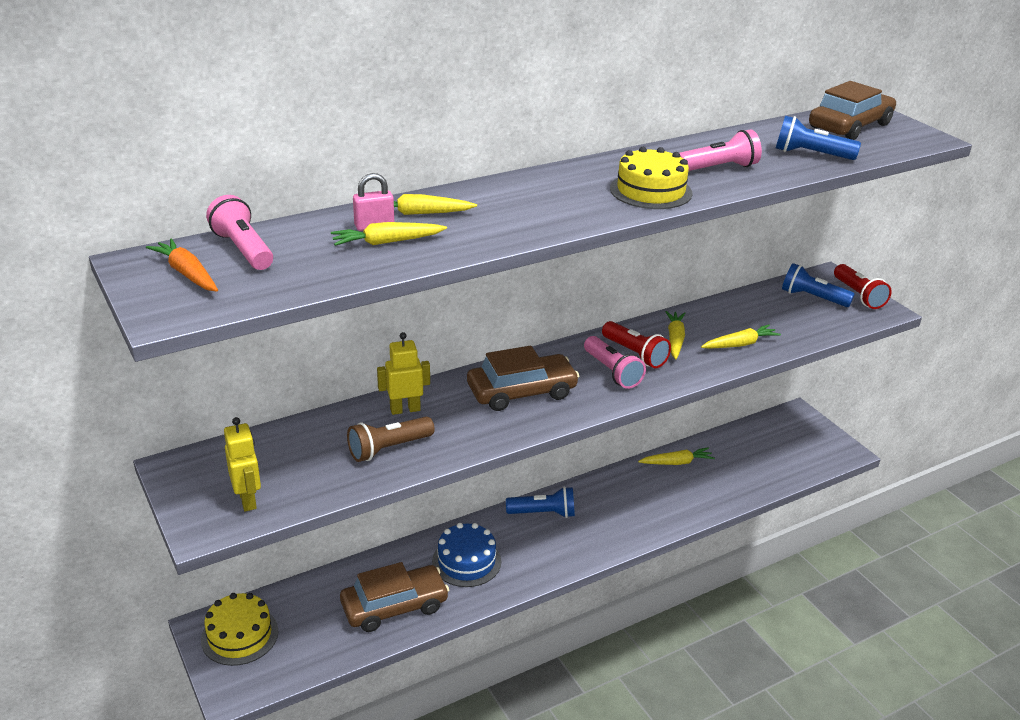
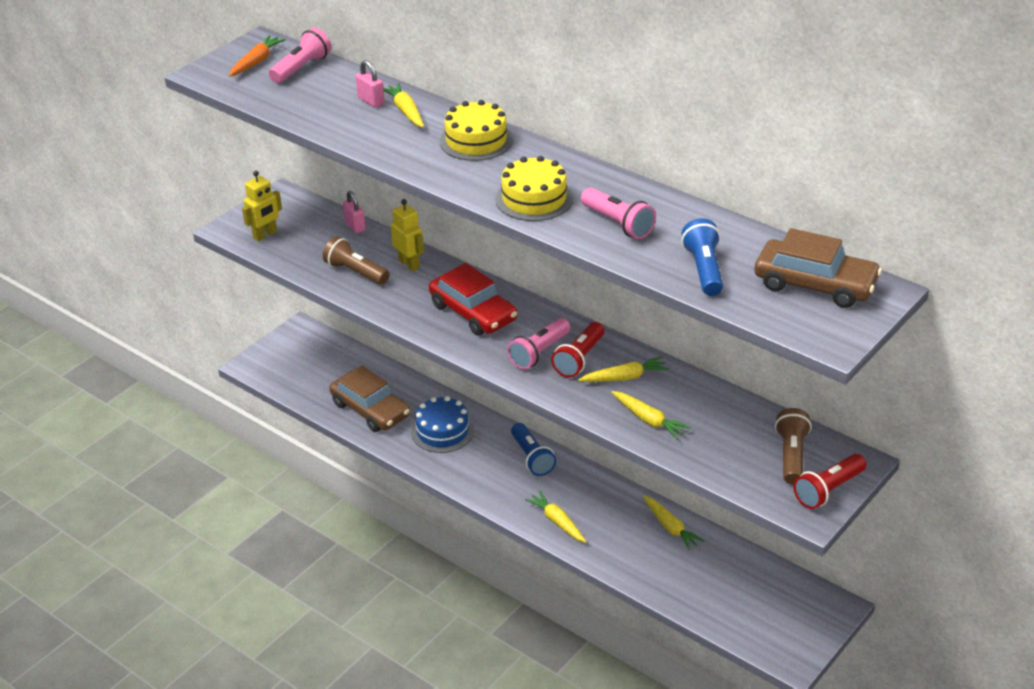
camera: 70 degrees right, 5 degrees up
yellow cake [201,593,278,666] -> yellow cake moved to [440,100,513,161]
yellow carrot [331,222,447,246] -> yellow carrot moved to [525,491,586,543]
brown car [467,346,579,411] -> red car [429,263,517,336]
blue flashlight [782,263,855,307] -> brown flashlight [775,408,812,485]
none -> pink padlock [343,191,366,233]

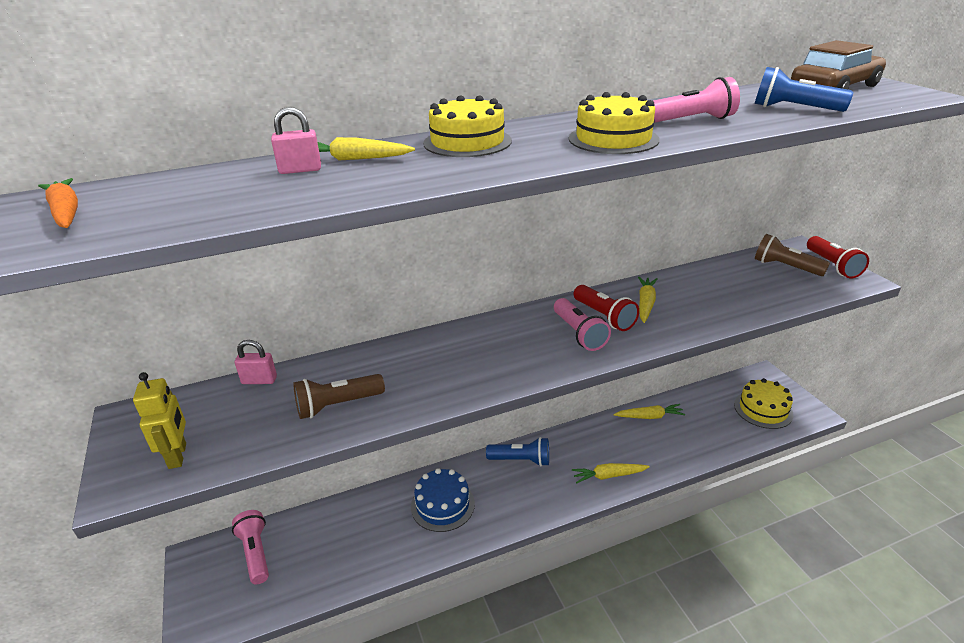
camera: 60 degrees left, 5 degrees down
pink flashlight [269,27,331,83] -> pink flashlight moved to [232,510,269,584]
brown car [329,365,410,432] -> none
yellow robot [391,199,424,271] -> none
red car [429,263,517,336] -> none
yellow carrot [611,391,691,439] -> none
none -> yellow cake [734,378,794,429]

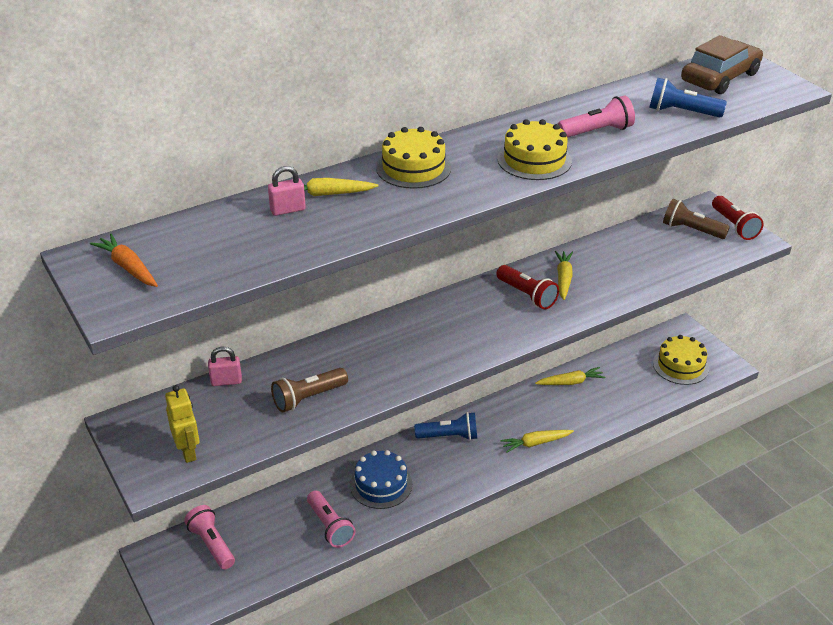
camera: 10 degrees left, 5 degrees up
pink flashlight [554,298,611,351] -> pink flashlight moved to [307,490,355,548]

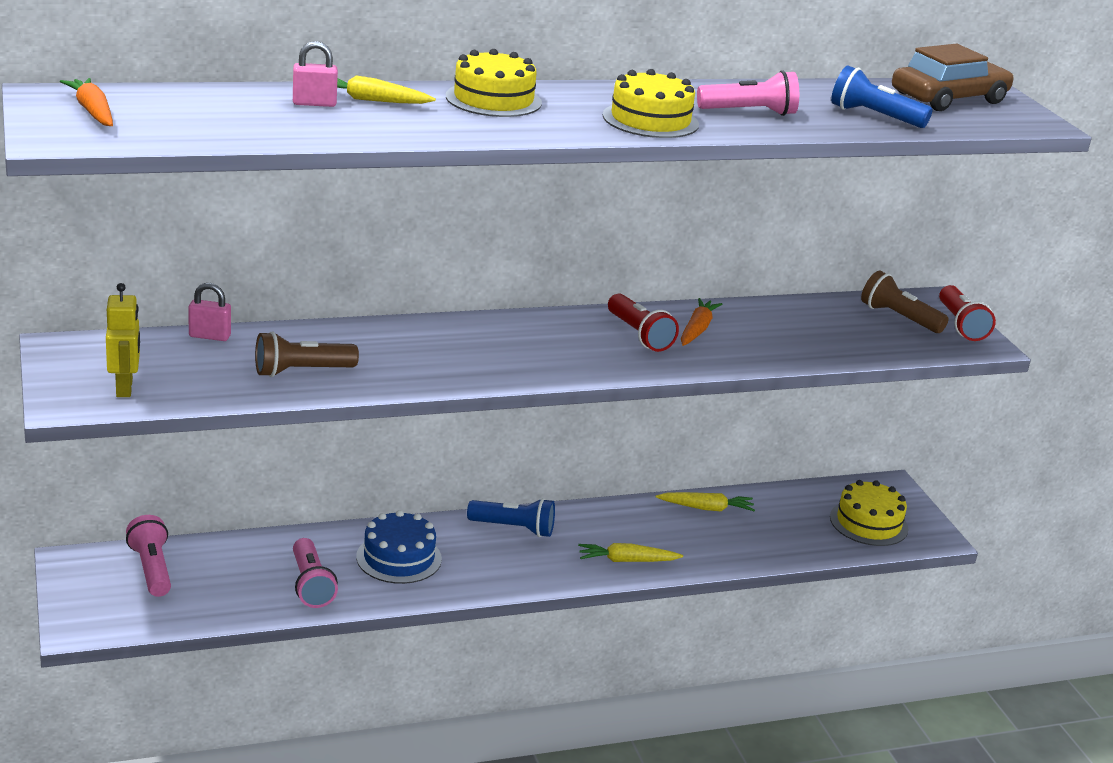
camera: 10 degrees right, 10 degrees down
yellow carrot [555,251,573,300] -> orange carrot [681,298,722,346]

